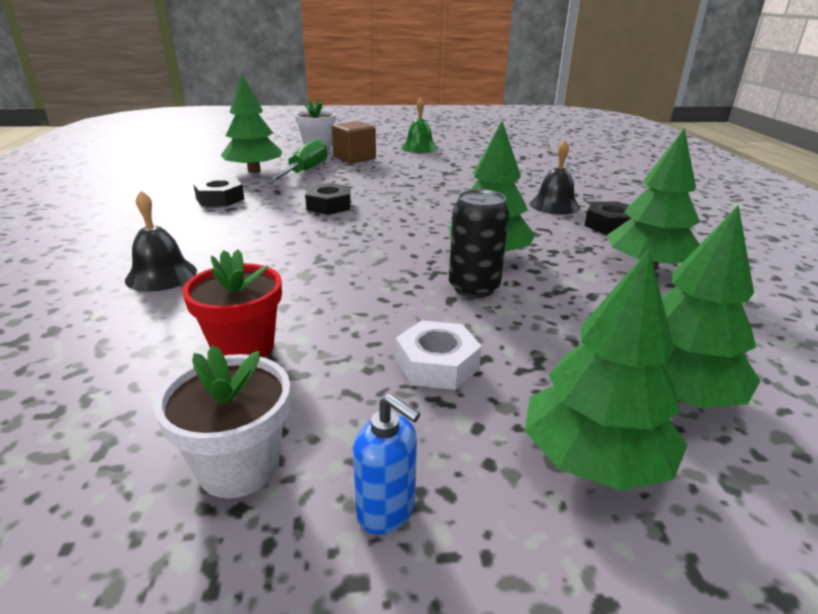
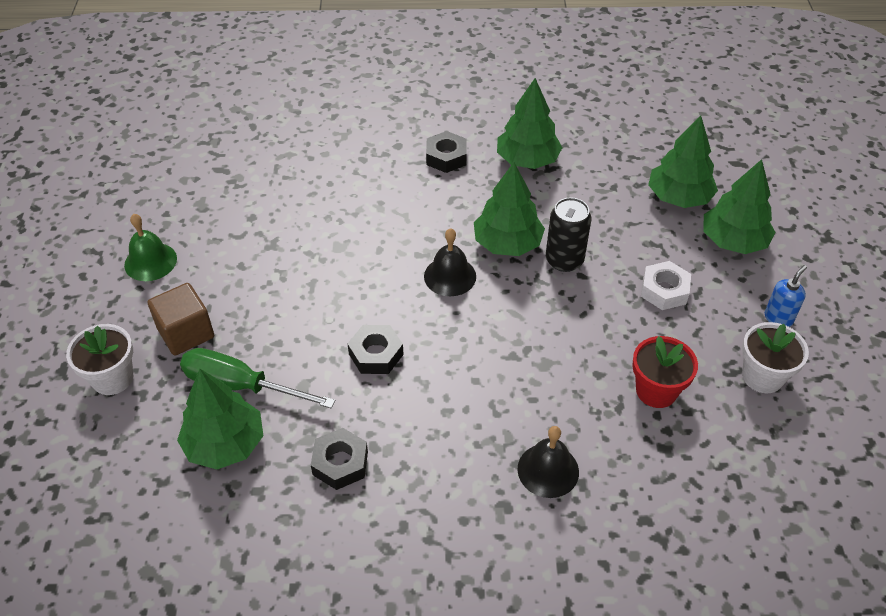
camera: 85 degrees left, 20 degrees up
black bell [530,140,580,215] -> black bell moved to [424,228,476,296]

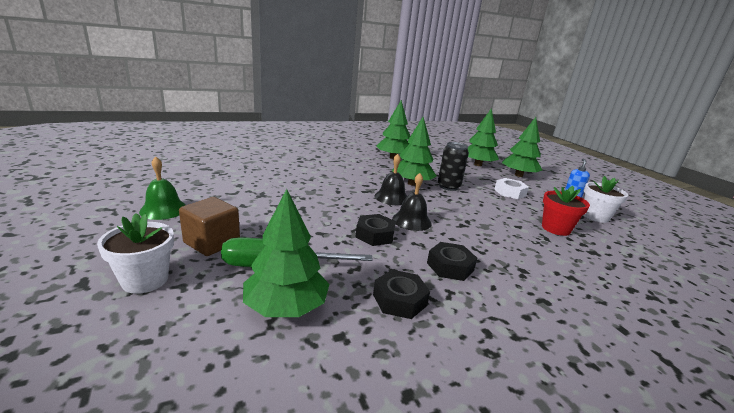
camera: 25 degrees left, 25 degrees down
black nut [426,131,467,173] -> black nut moved to [427,242,477,281]
black bell [517,426,579,498] -> black bell moved to [392,173,432,231]

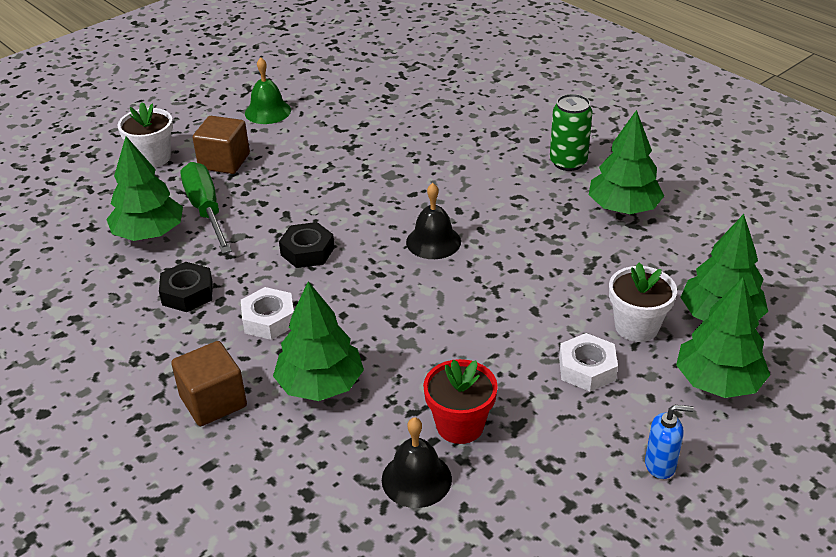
camera: 75 degrees right, 15 degrees up
green tree [392,117,436,186] -> green tree moved to [273,281,364,401]
black bell [392,173,432,231] -> black bell moved to [382,417,452,508]
black nut [427,242,477,281] -> white nut [241,287,294,340]
black can [438,142,469,191] -> none
white flower pot [583,176,628,223] -> white flower pot moved to [609,263,677,342]
none -> brown cube [171,341,247,426]
none -> green can [550,94,592,171]

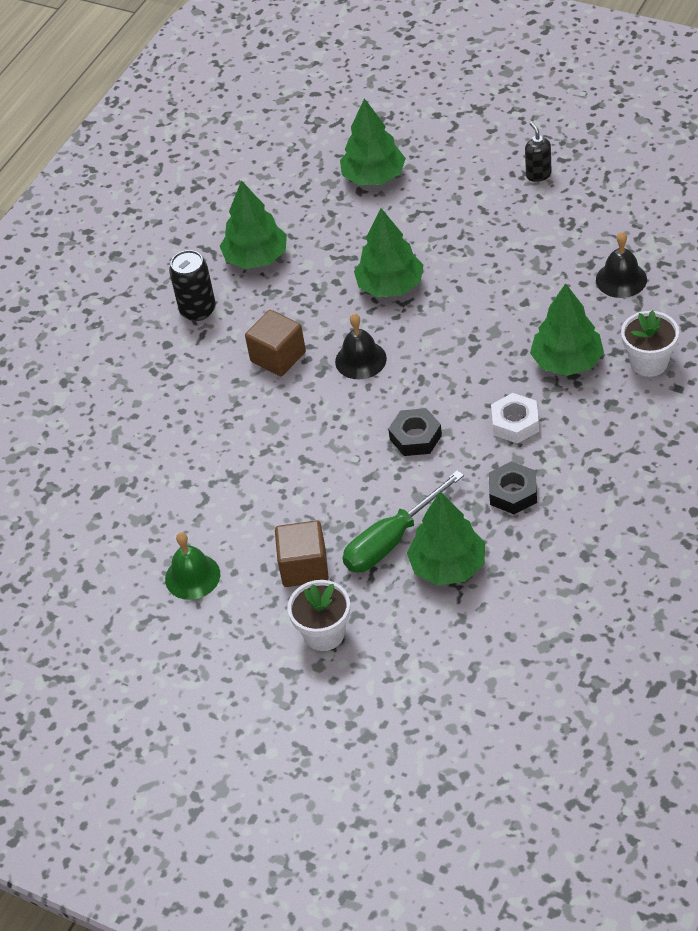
camera: 105 degrees left, 10 degrees up
brown cube [171,341,247,426] -> brown cube moved to [245,310,306,376]
red flower pot [423,359,498,444] -> none
green can [550,94,592,171] -> black can [169,250,216,321]
white nut [559,333,618,391] -> none
white flower pot [609,263,677,342] -> white flower pot moved to [621,310,679,377]
blue soap dispenser [645,405,694,479] -> black soap dispenser [525,122,552,182]
green tree [676,277,770,398] -> green tree moved to [354,208,423,297]

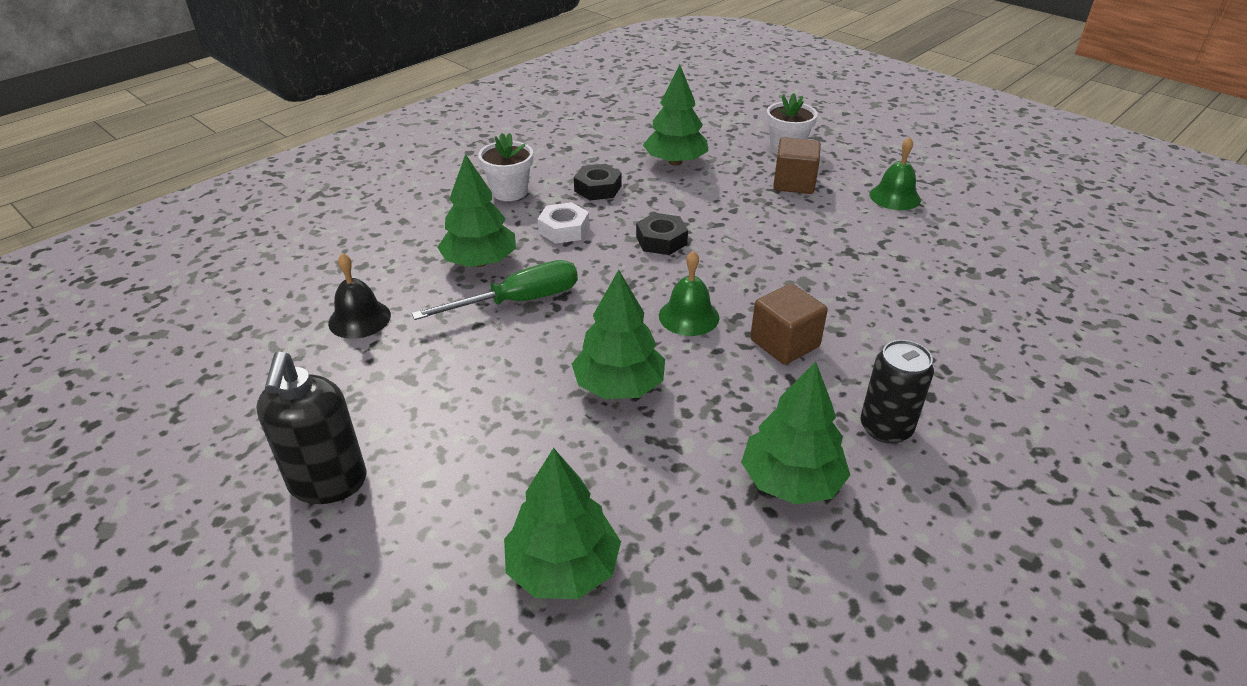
camera: 170 degrees left, 10 degrees down
black bell [335,314,387,379] -> green bell [659,251,719,336]
green screwdriver [343,470,464,572] -> green screwdriver moved to [412,260,578,320]
black soap dispenser [525,122,552,182] -> black soap dispenser [256,352,367,504], size x1.88
white flower pot [621,310,679,377] -> white flower pot moved to [478,133,533,201]

